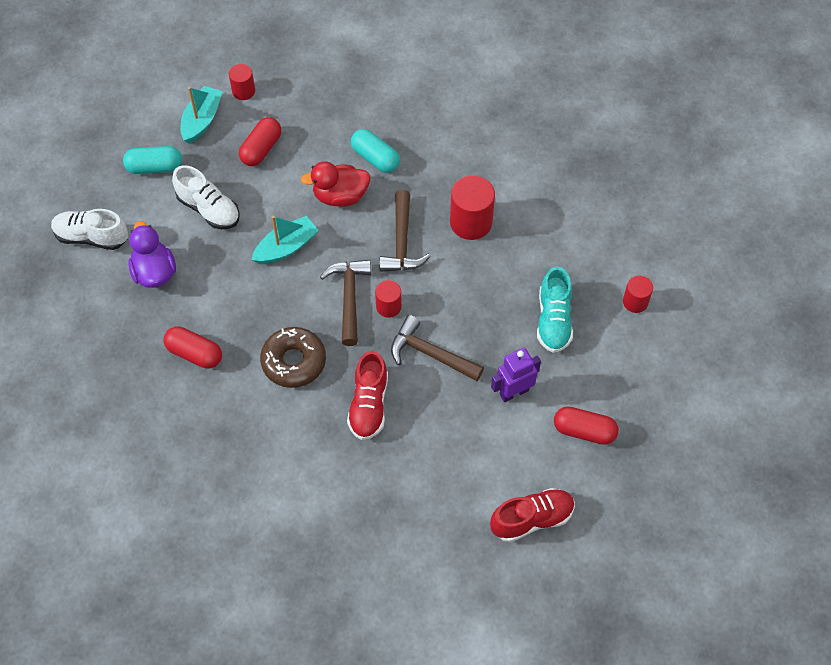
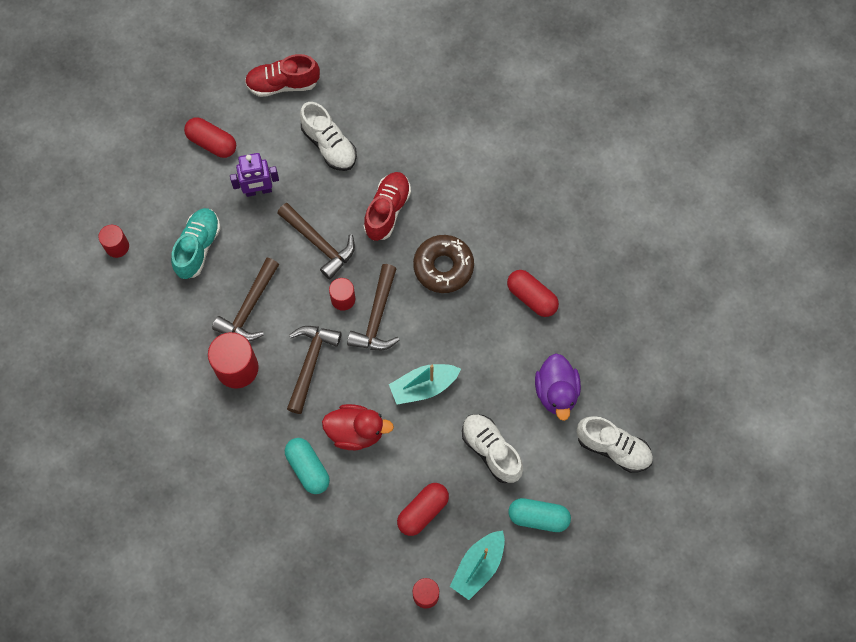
camera: 165 degrees left, 10 degrees up
none -> brown hammer [212,258,279,341]
none -> white shoe [300,102,357,171]

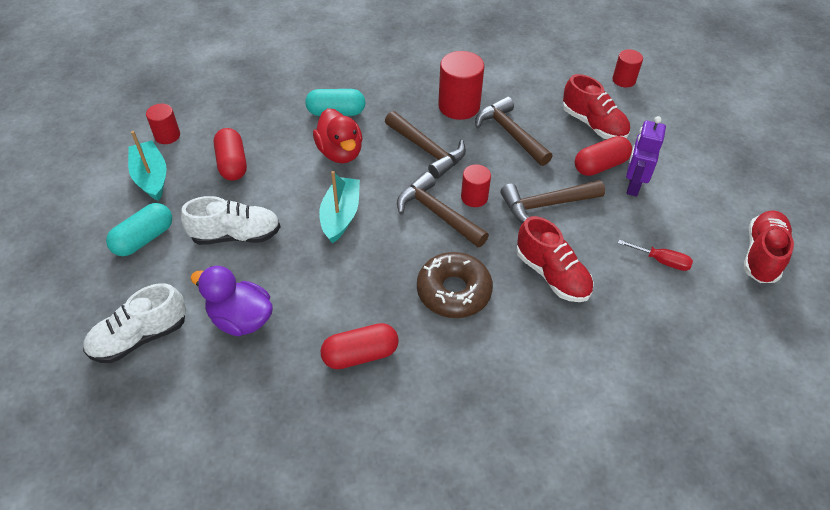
camera: 120 degrees right, 20 degrees down
turquoise shoe [171,208,221,279] -> red shoe [563,74,630,139]
red capsule [184,117,236,158] -> red capsule moved to [575,136,632,176]
white shoe [300,102,357,171] -> red screwdriver [618,240,693,271]
red duck [322,404,394,450] -> red duck turned 60 degrees counterclockwise [313,108,363,163]

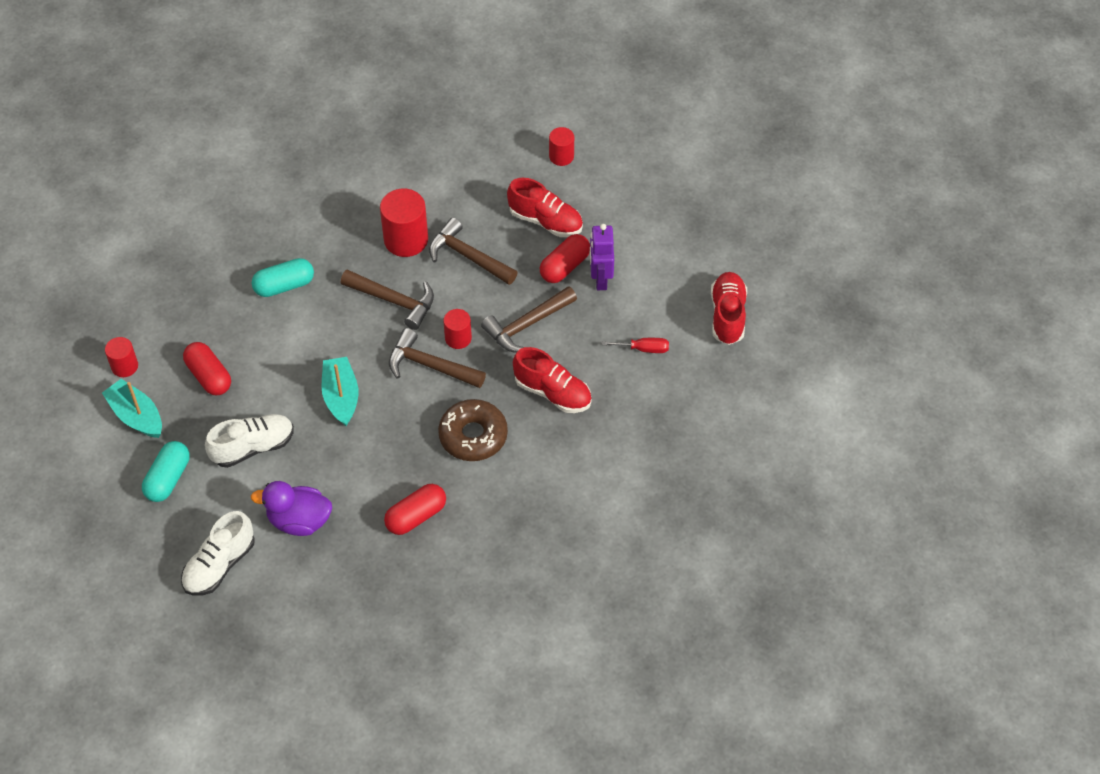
camera: 20 degrees left, 5 degrees up
red duck [313,108,363,163] -> none

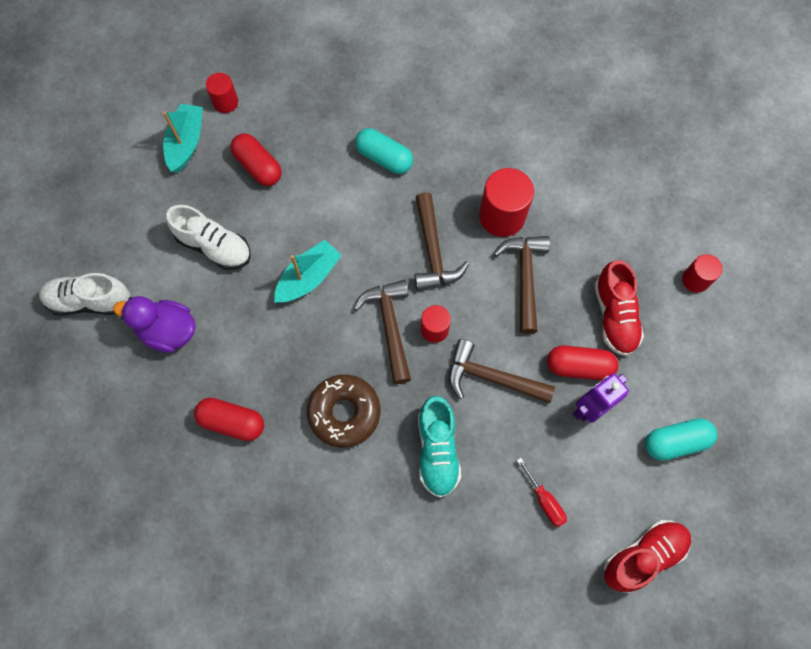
camera: 55 degrees right, 15 degrees up
turquoise capsule [142,441,190,502] -> turquoise capsule moved to [645,418,717,461]
red capsule [183,342,231,395] -> red capsule turned 60 degrees counterclockwise [231,133,282,186]
purple duck [251,481,332,536] -> purple duck turned 45 degrees counterclockwise [113,296,196,353]
red shoe [513,347,592,413] -> turquoise shoe [418,396,461,498]

